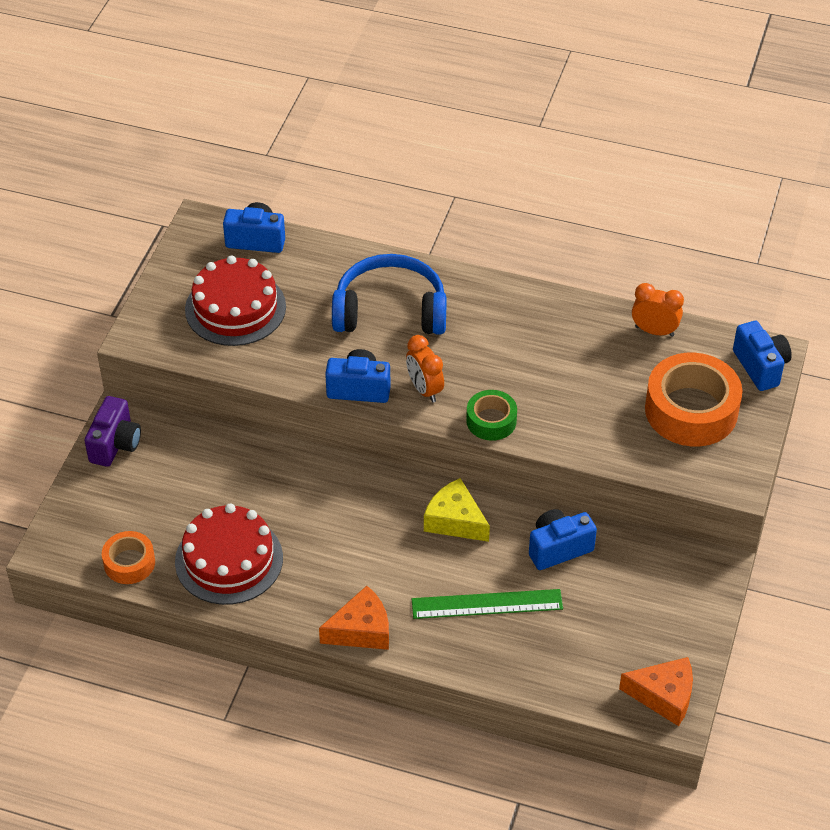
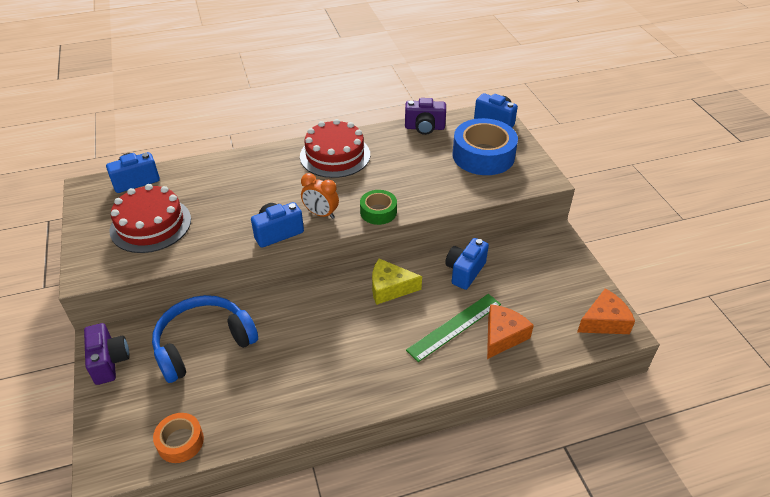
camera: 35 degrees left, 5 degrees down
red cake [175,504,283,605] -> red cake moved to [300,119,370,178]
orange cheese [319,586,389,650] -> orange cheese moved to [487,304,534,359]
blue headphones [332,254,447,335] -> blue headphones moved to [152,295,258,383]
orange clock [632,283,684,337] -> purple camera [405,98,446,135]
orange tape [645,353,742,446] -> blue tape [452,118,518,175]

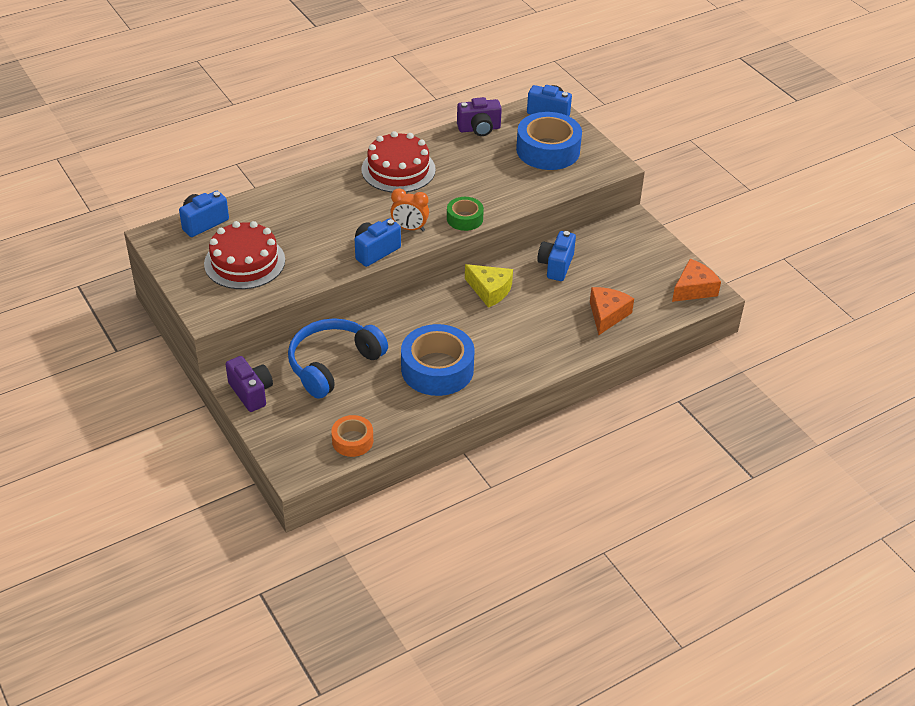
camera: 15 degrees left, 0 degrees up
yellow cheese [372,259,422,305] -> yellow cheese turned 135 degrees counterclockwise [465,264,513,308]
green ruler [406,294,501,362] -> none
none -> blue tape [401,324,475,396]

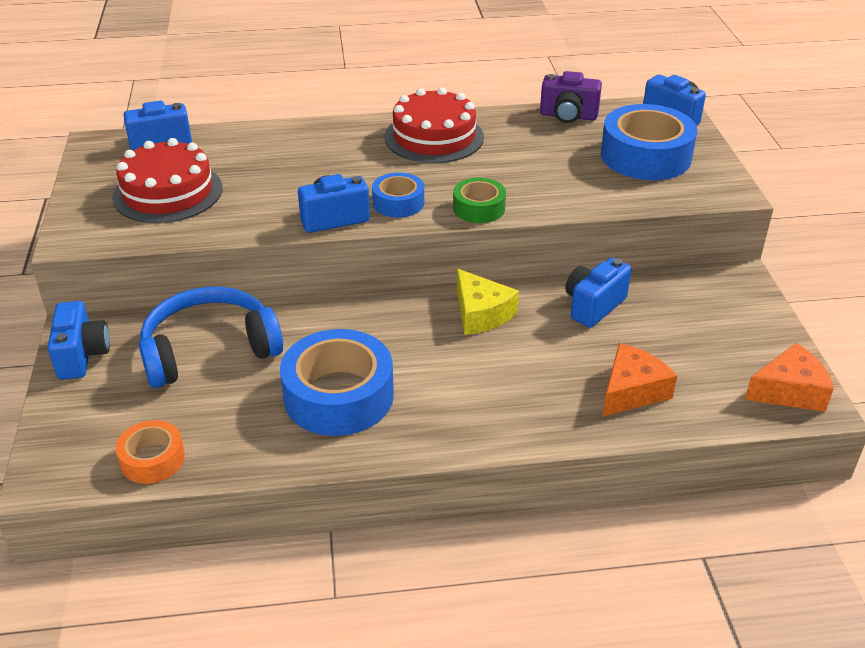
camera: 25 degrees right, 5 degrees down
purple camera [225,356,273,412] -> blue camera [48,301,110,380]
orange clock [390,188,429,231] -> blue tape [372,172,424,218]

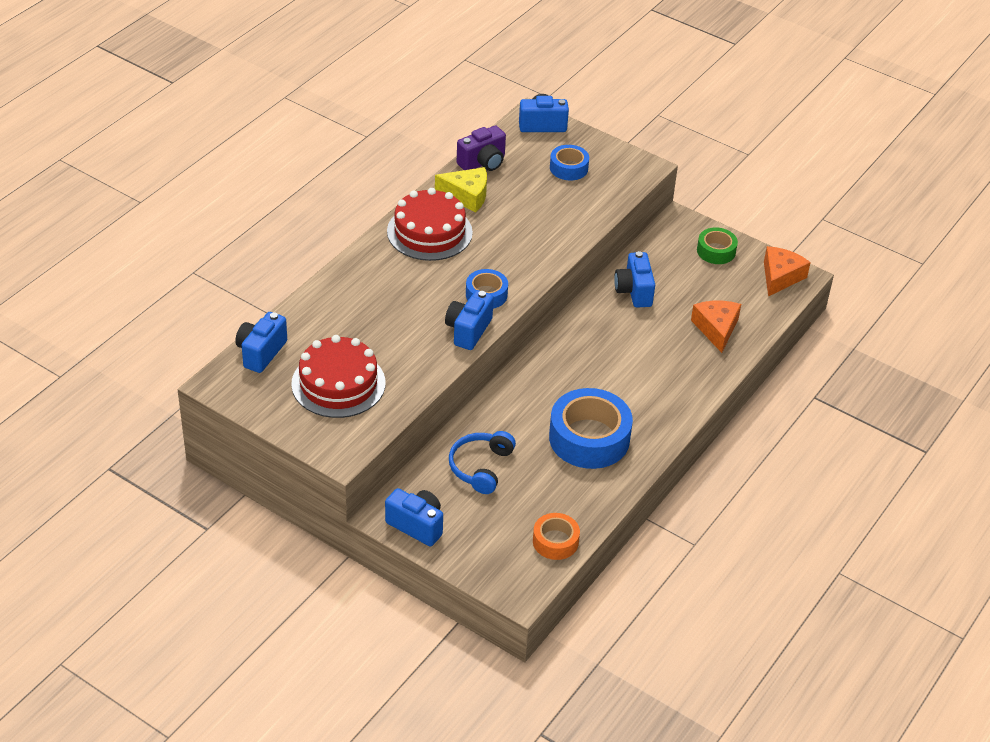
camera: 50 degrees left, 5 degrees up
blue headphones [139,287,283,388] -> blue headphones [449,431,516,494], size x0.65
green tape [453,178,506,223] -> green tape moved to [697,227,738,264]
yellow cheese [457,269,519,335] -> yellow cheese moved to [435,167,487,213]
blue tape [601,104,697,180] -> blue tape [550,145,589,181], size x0.54

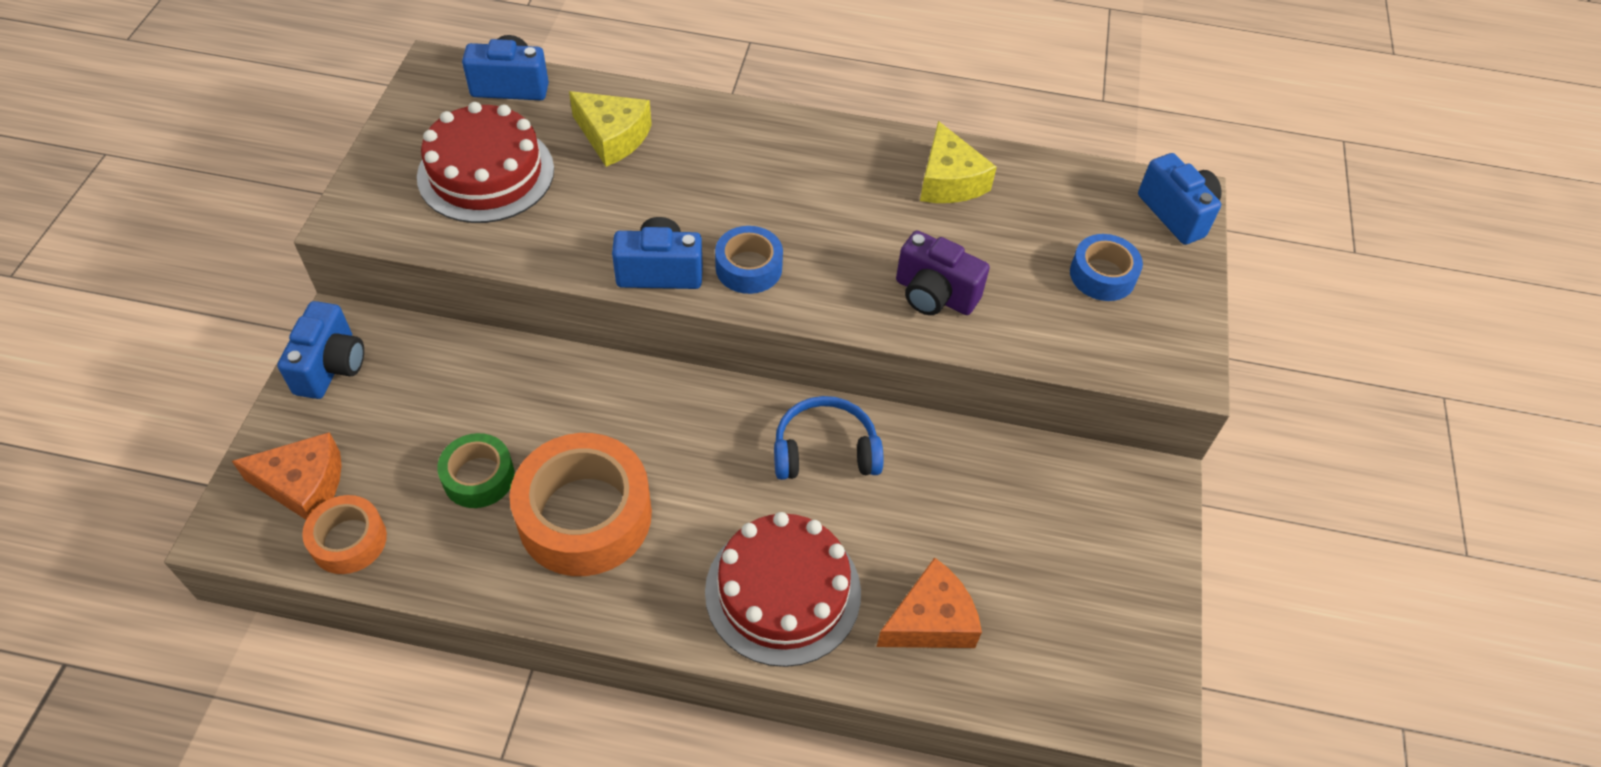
camera: 65 degrees right, 10 degrees up
red cake [387,188,473,261] -> red cake moved to [705,512,861,667]
blue headphones [449,431,516,494] -> blue headphones moved to [774,396,883,480]
purple camera [457,126,506,171] -> purple camera moved to [896,230,990,315]
blue tape [549,388,633,469] -> orange tape [509,433,652,576]
blue camera [614,251,655,307] -> none
green tape [697,227,738,264] -> green tape moved to [437,433,515,508]
orange cheese [764,246,811,296] -> orange cheese moved to [232,432,342,520]
none -> yellow cheese [569,91,652,167]

